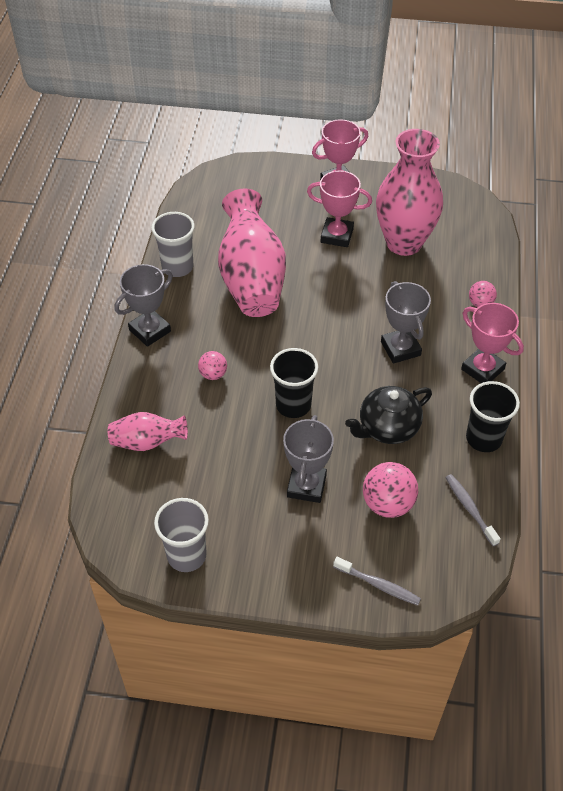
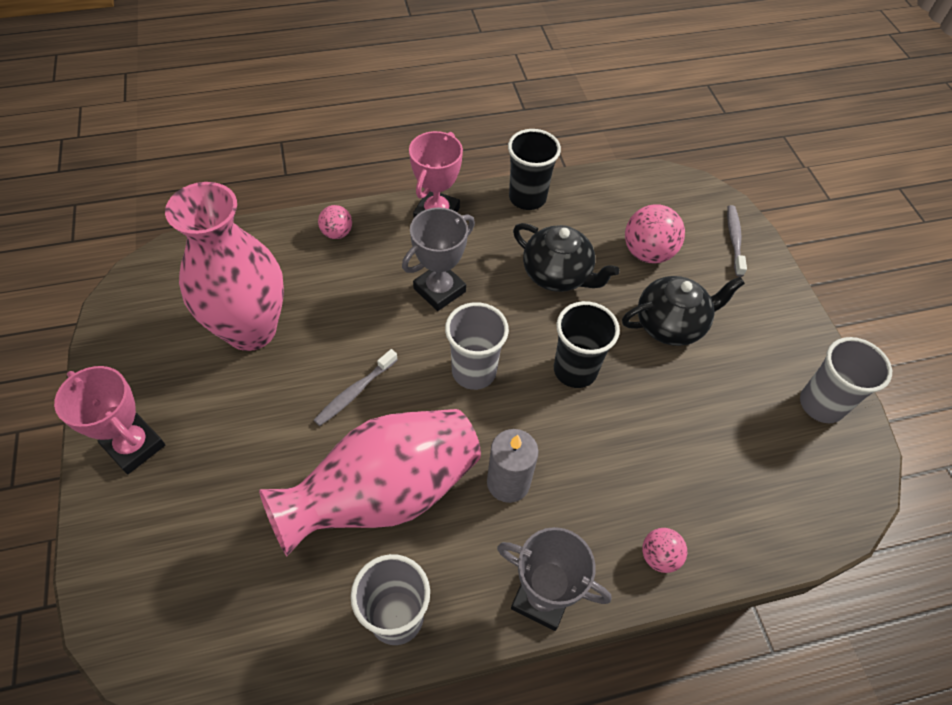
camera: 115 degrees left, 5 degrees up
pink vase [108,412,188,451] -> none
pink ball [198,351,227,380] -> pink ball moved to [642,528,687,573]
grey trophy [283,415,334,503] -> black teapot [622,276,745,346]
pink trophy [307,171,372,247] -> none
grey toothbrush [445,474,501,546] -> grey toothbrush moved to [314,349,398,426]
none -> grey cup [445,302,509,390]
none -> grey candle [487,429,539,503]

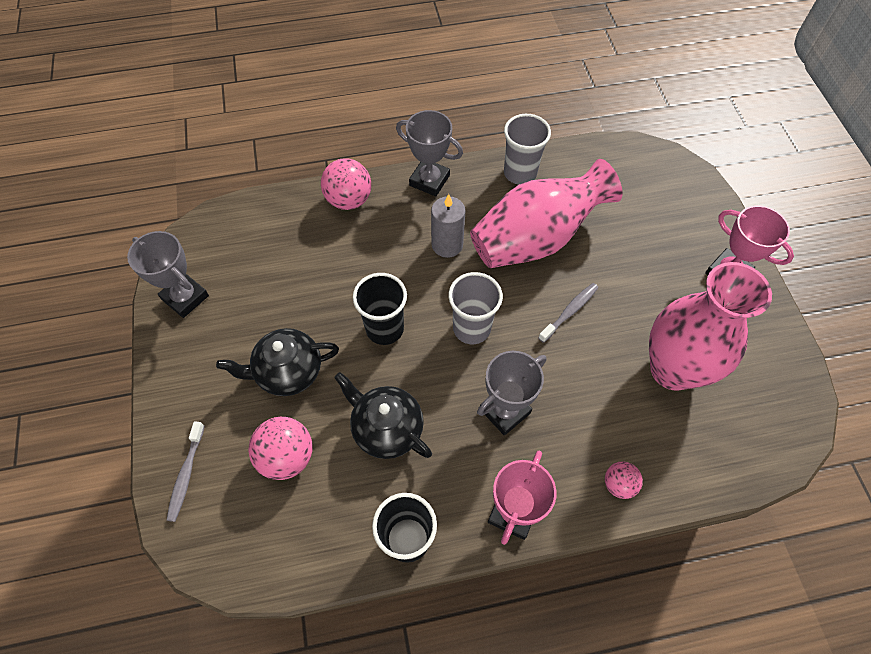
camera: 175 degrees left, 5 degrees up
pink ball [642,528,687,573] -> pink ball [321,158,371,210], size x1.72
grey cup [800,337,892,423] -> grey trophy [127,231,209,318]

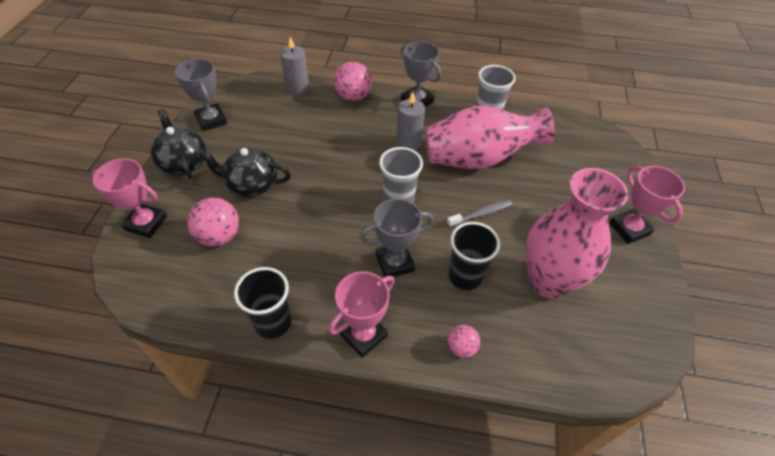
camera: 20 degrees right, 10 degrees down
grey toothbrush [166,421,205,522] -> pink trophy [91,158,167,238]
black teapot [334,372,432,459] -> black teapot moved to [151,109,207,179]
black cup [353,273,407,345] -> black cup moved to [448,222,500,290]
none -> grey candle [280,37,309,95]

